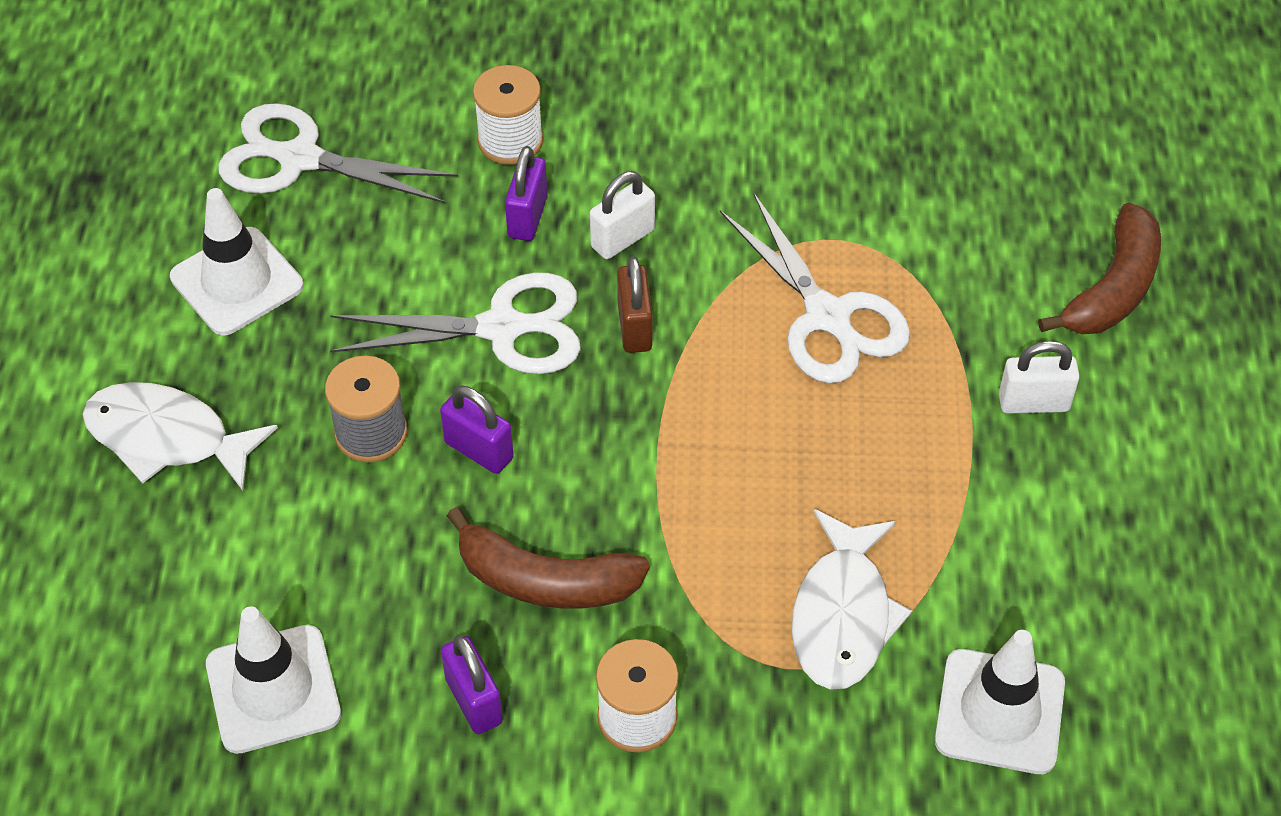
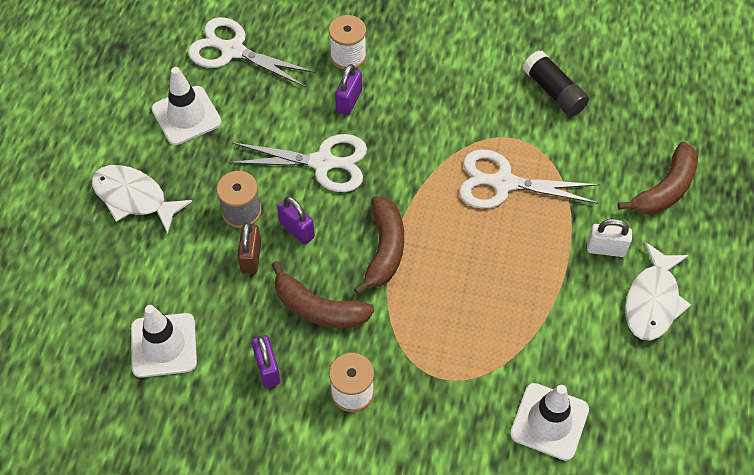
camera: 10 degrees right, 5 degrees up
white padlock [590,171,655,259] -> none
brown padlock [617,256,653,353] -> brown padlock moved to [238,222,261,274]
white scissors [720,192,910,383] -> white scissors turned 120 degrees clockwise [459,149,600,208]
white fish [792,509,912,690] -> white fish moved to [625,242,691,341]
none -> brown banana [354,196,404,295]
none -> black glue stick [523,50,589,117]

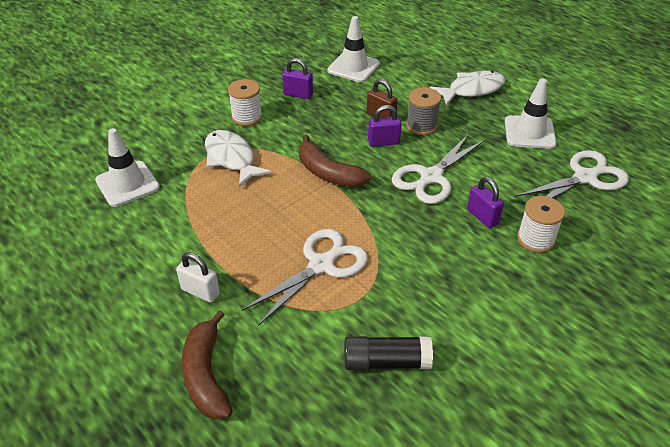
camera: 125 degrees right, 15 degrees down
brown banana [272,261,374,328] -> none
white padlock [587,219,632,257] -> white padlock turned 75 degrees clockwise [176,252,220,303]
white fish [625,242,691,341] -> white fish moved to [205,130,272,187]

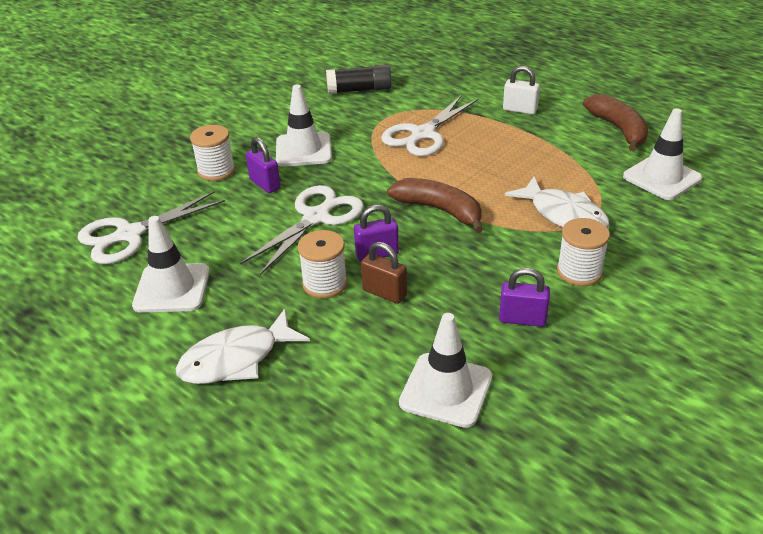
camera: 175 degrees right, 5 degrees down
brown banana [182,310,233,420] -> brown banana moved to [583,94,648,151]
grey spool [406,87,441,135] -> white spool [298,230,348,298]
none -> white traffic cone [276,84,332,167]

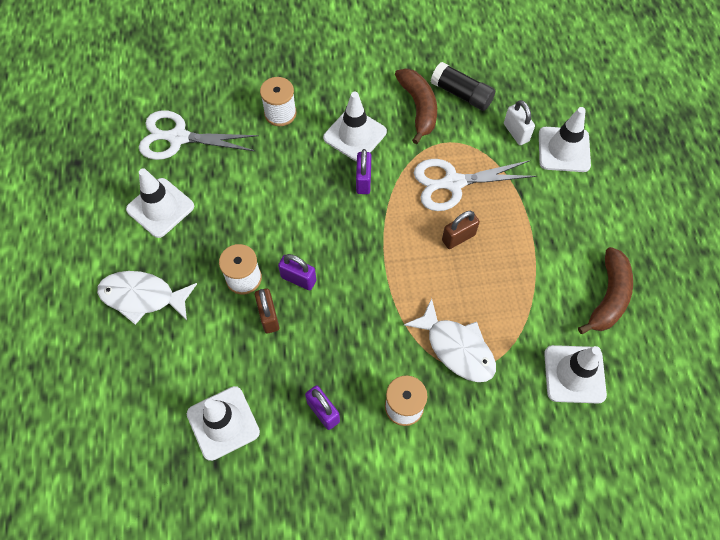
camera: 40 degrees right, 25 degrees up
white scissors [240,185,364,275] -> none
purple padlock [246,137,281,193] -> purple padlock moved to [356,149,371,194]
brown banana [387,178,484,233] -> brown banana moved to [395,68,437,144]
white padlock [503,66,540,115] -> white padlock moved to [504,100,535,145]
white fish [505,177,610,228] -> white fish turned 45 degrees counterclockwise [404,298,496,382]
none -> brown padlock [442,211,480,249]
none -> white traffic cone [539,107,591,172]

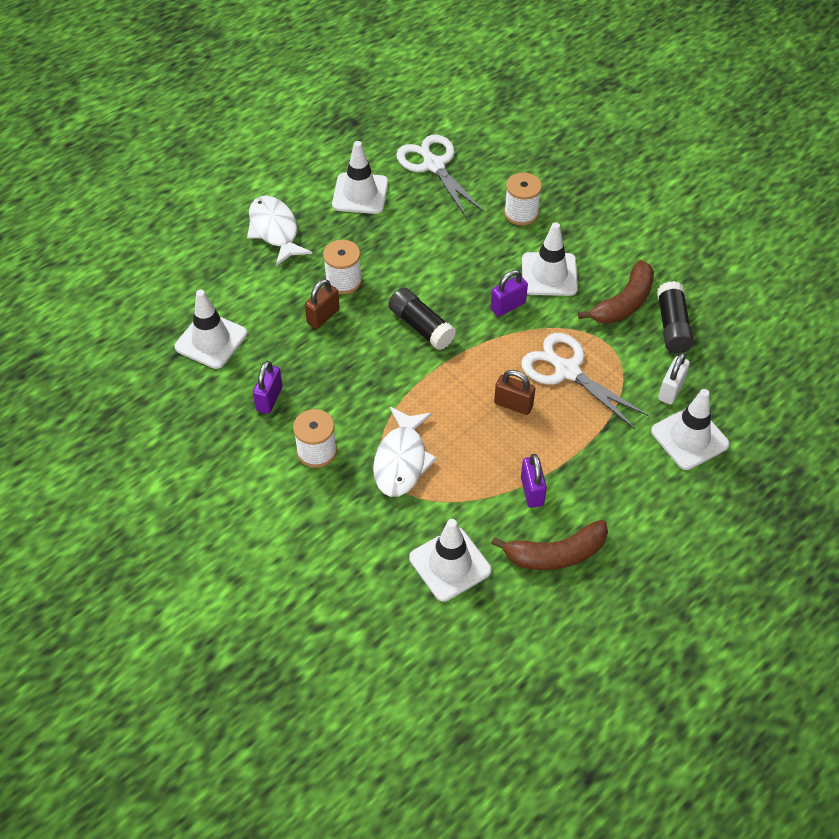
camera: 55 degrees right, 10 degrees down
purple padlock [278,254,316,290] -> purple padlock moved to [521,454,547,508]
none -> black glue stick [388,288,456,350]

